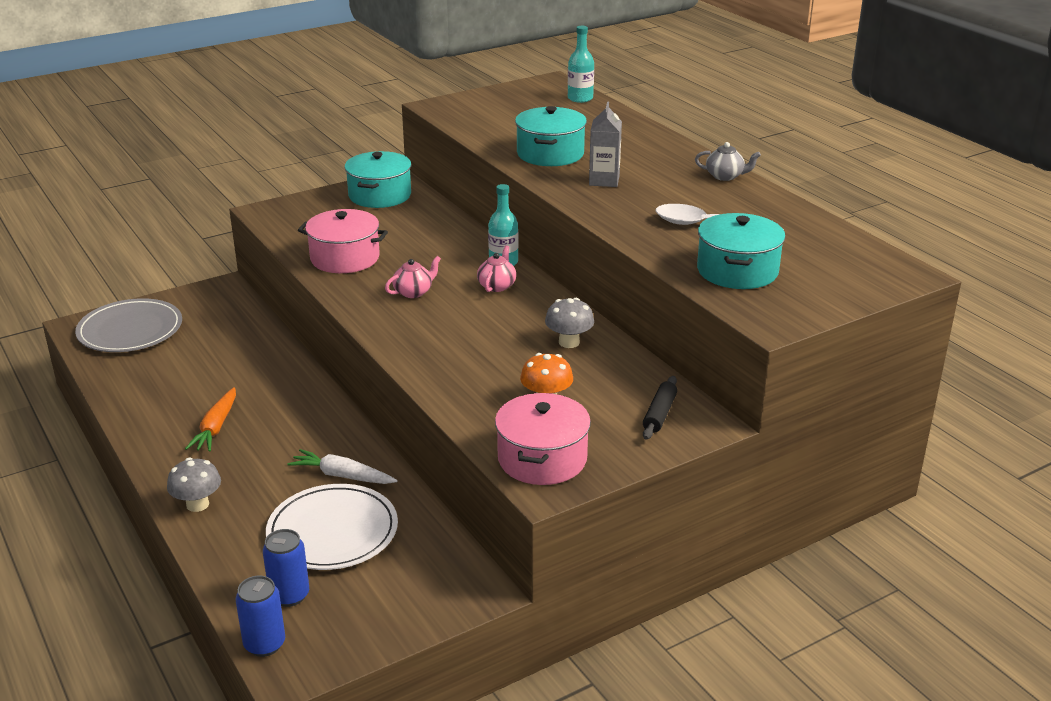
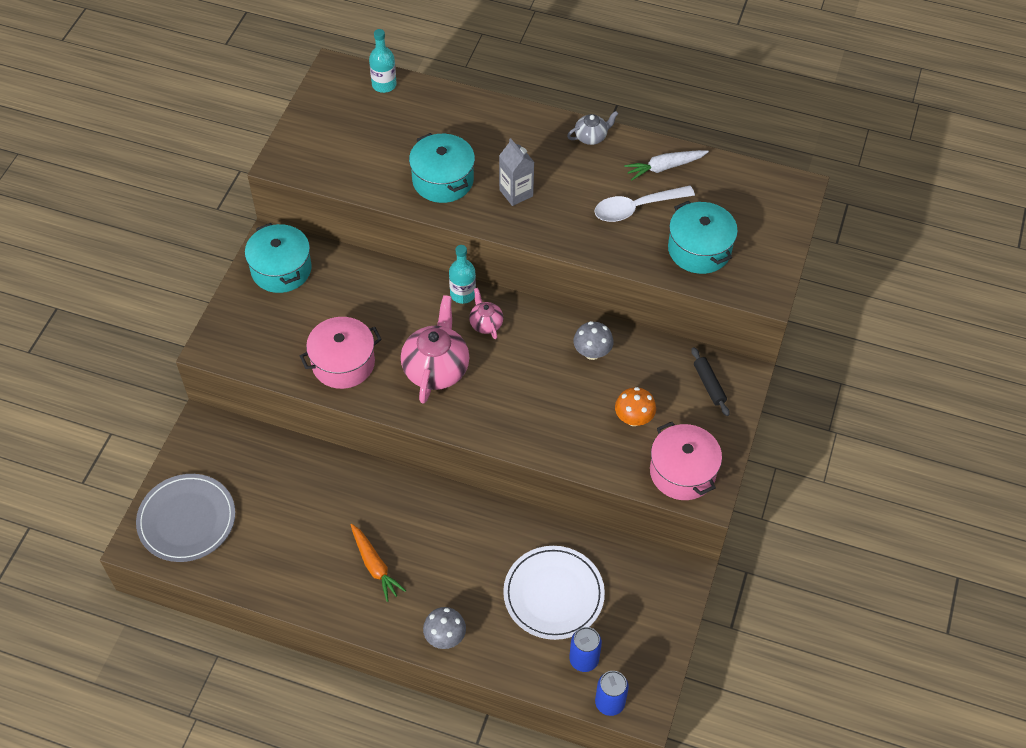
camera: 40 degrees left, 25 degrees up
white carrot [288,449,398,484] -> white carrot moved to [624,150,709,180]
pink teapot [385,256,441,298] -> pink teapot [401,295,469,404], size x1.95

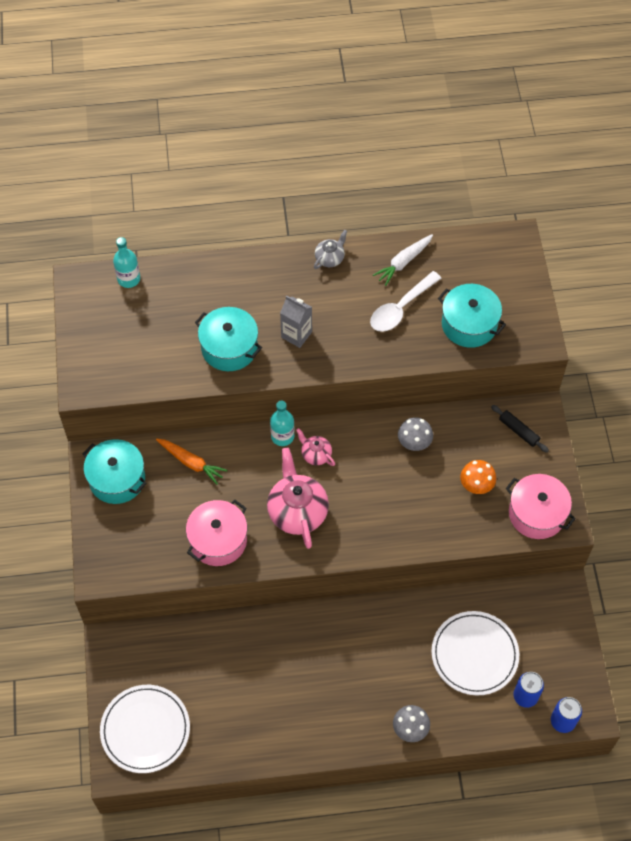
camera: 25 degrees left, 5 degrees up
grey plate [136,474,235,562] -> white plate [100,685,190,773]
orange carrot [351,524,406,602] -> orange carrot moved to [156,439,227,485]

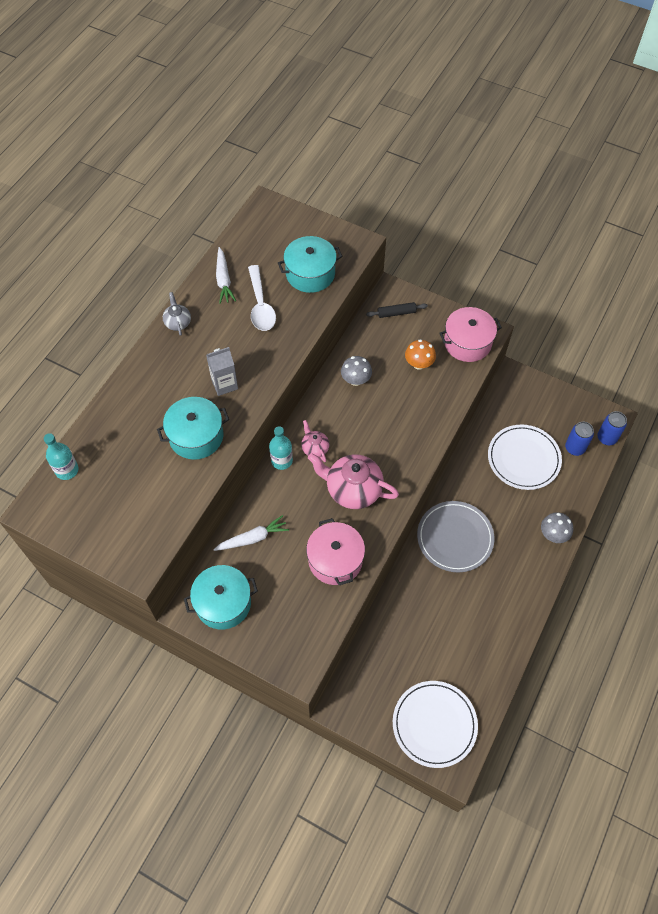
camera: 55 degrees left, 0 degrees up
orange carrot [156,439,227,485] -> white carrot [213,515,289,551]
pink teapot [296,428,335,466] -> pink teapot turned 75 degrees clockwise [301,420,329,462]
none -> grey plate [417,501,494,572]

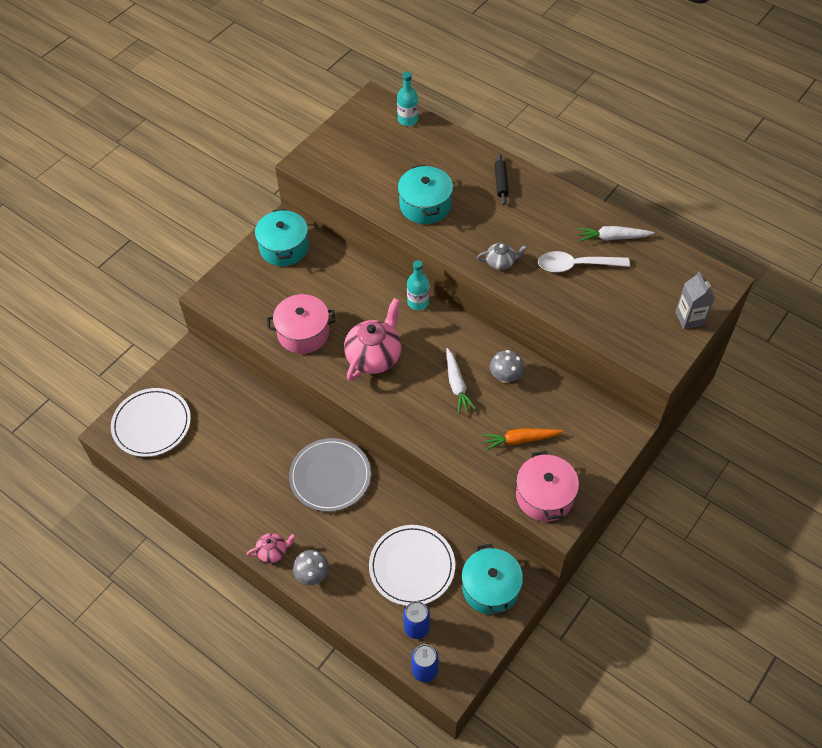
camera: 100 degrees right, 5 degrees down
grey teapot [163,292,191,336] -> grey teapot moved to [477,243,527,270]
grey carton [206,347,238,396] -> grey carton moved to [675,271,715,329]
white carrot [213,515,289,551] -> white carrot moved to [446,348,476,414]
turquoise pot [278,236,343,293] -> turquoise pot moved to [461,544,523,615]
pink teapot [301,420,329,462] -> pink teapot moved to [247,533,296,563]
black rolling pin [366,302,428,318] -> black rolling pin moved to [494,153,509,205]
orange mushroom [405,339,436,370] -> orange carrot [482,428,563,451]

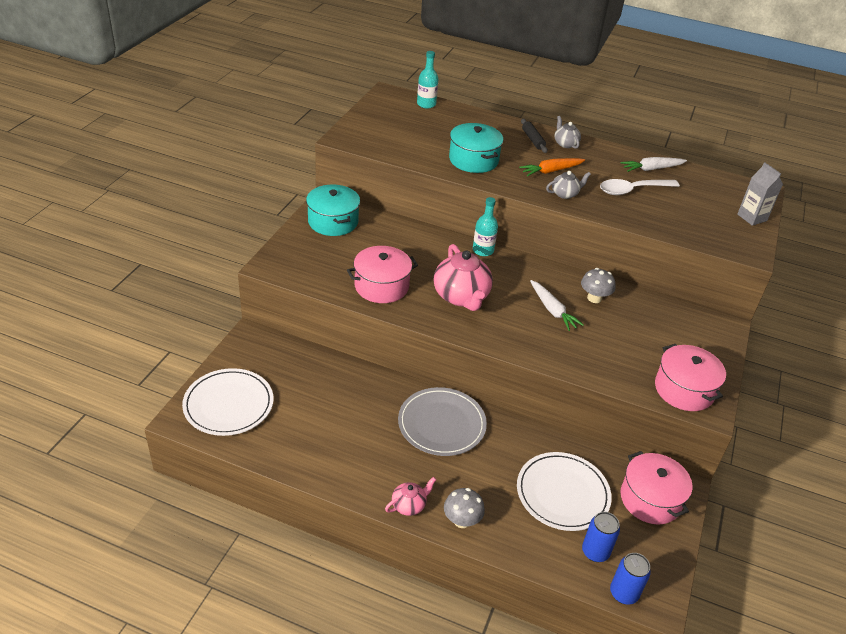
camera: 20 degrees left, 15 degrees down
pink teapot [344,298,402,381] -> pink teapot turned 150 degrees clockwise [434,244,493,311]
turquoise pot [461,544,523,615] -> pink pot [620,451,692,525]
orange carrot [482,428,563,451] -> orange carrot moved to [519,158,585,176]
none -> grey teapot [554,116,581,149]

